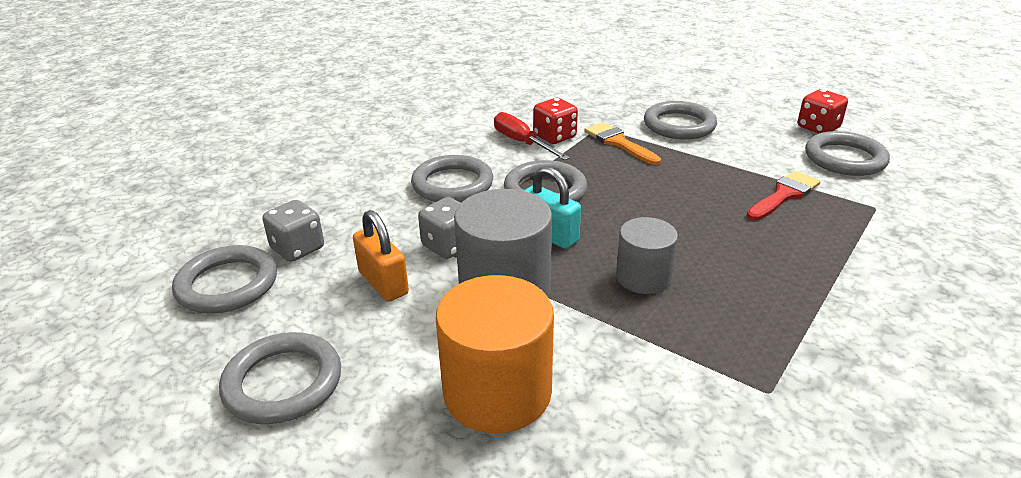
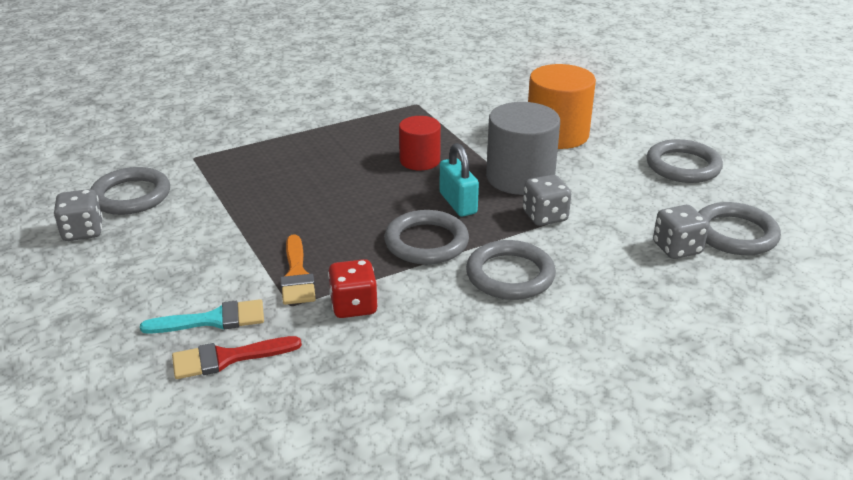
camera: 155 degrees left, 0 degrees up
orange padlock [353,210,409,302] -> none
red screwdriver [494,112,570,160] -> none
grey cylinder [616,217,678,294] -> red cylinder [399,116,441,170]
grey ring [644,101,717,140] -> none
red brush [747,171,821,221] -> red brush moved to [172,336,302,379]
red dice [798,89,848,134] -> grey dice [53,189,103,241]
none -> turquoise brush [140,299,264,334]

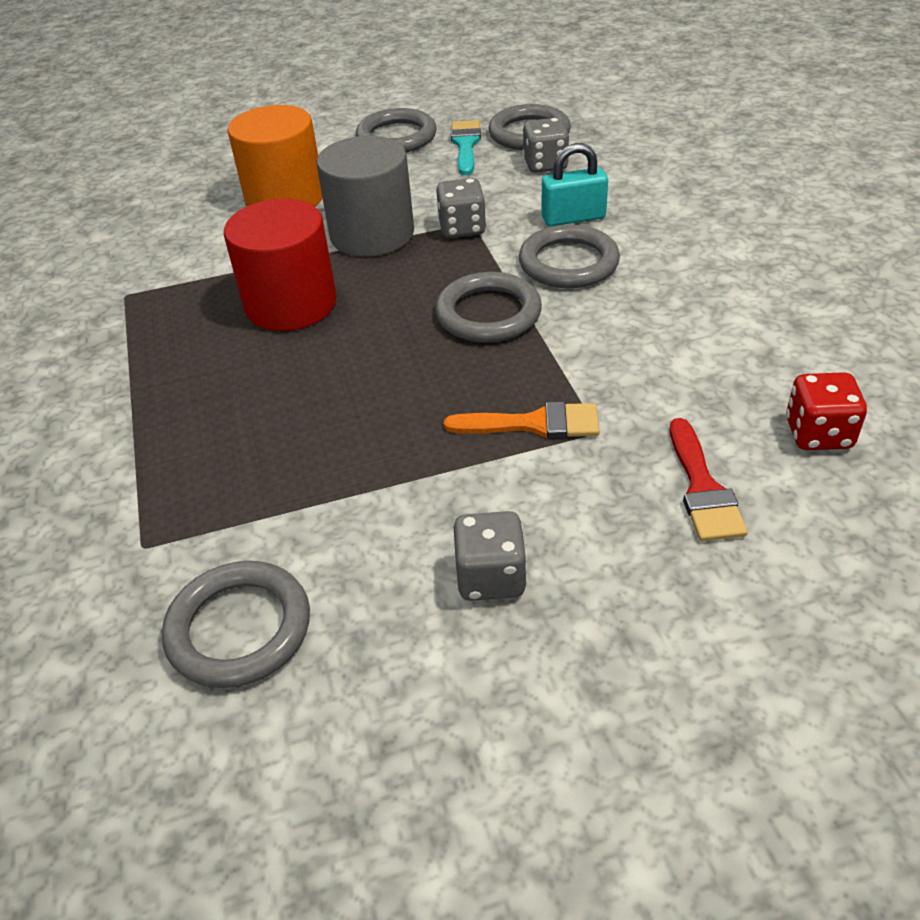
camera: 75 degrees left, 10 degrees up
grey dice [53,189,103,241] -> grey dice moved to [454,511,527,601]
turquoise brush [140,299,264,334] -> turquoise brush moved to [451,120,481,175]
red dice [328,259,378,318] -> red dice moved to [786,372,867,450]
red cylinder [399,116,441,170] -> red cylinder [224,199,337,331], size x1.63
turquoise padlock [439,143,479,217] -> turquoise padlock moved to [542,143,608,226]

